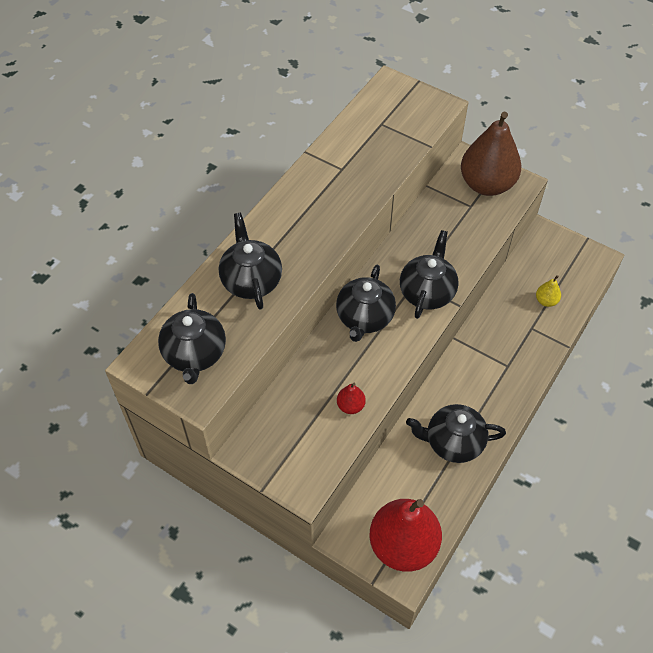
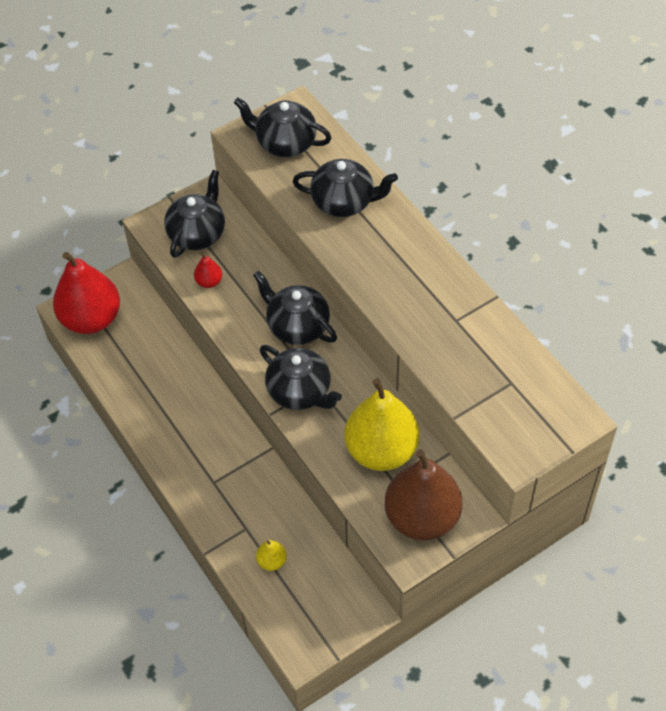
camera: 115 degrees right, 0 degrees up
black teapot [406,404,506,463] -> black teapot moved to [164,170,225,258]
none -> yellow pear [345,378,420,471]

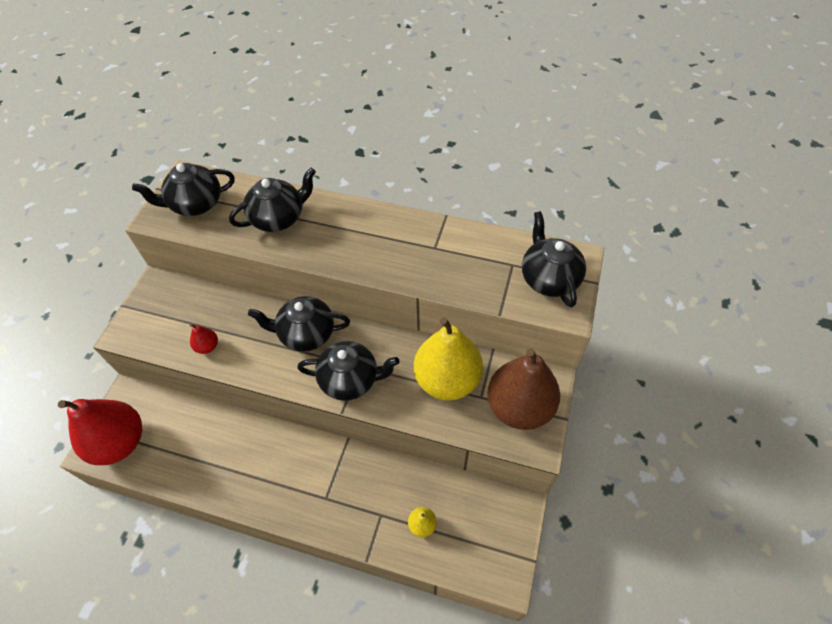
camera: 40 degrees left, 0 degrees up
black teapot [164,170,225,258] -> black teapot moved to [522,211,586,307]

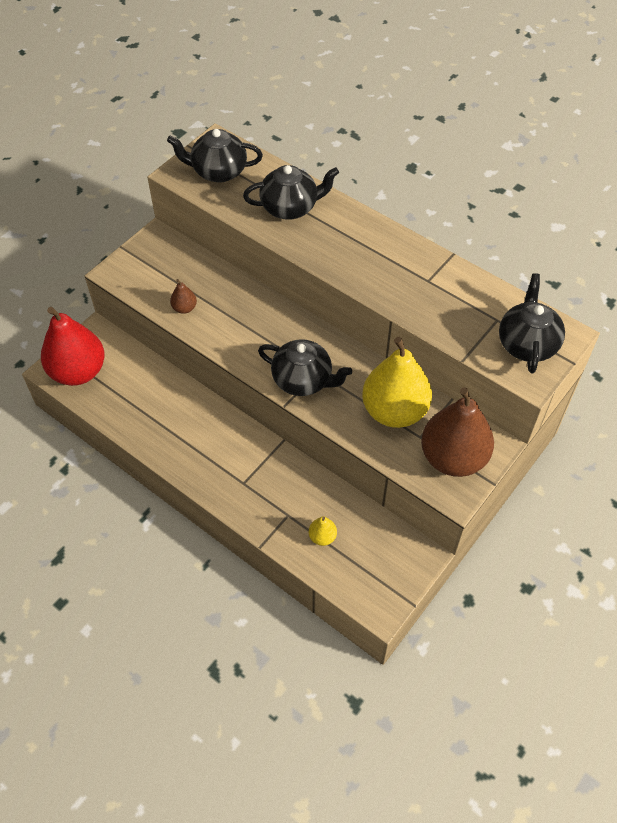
camera: 20 degrees right, 0 degrees up
red pear [190,324,218,354] -> brown pear [170,279,197,314]
black teapot [248,296,350,352] -> none

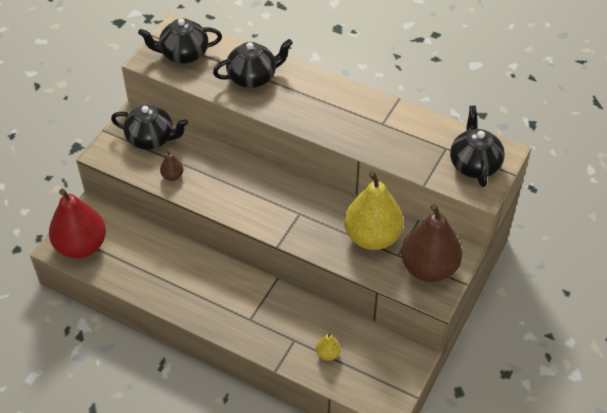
camera: 10 degrees left, 5 degrees down
black teapot [258,339,352,396] -> black teapot moved to [111,105,188,150]

